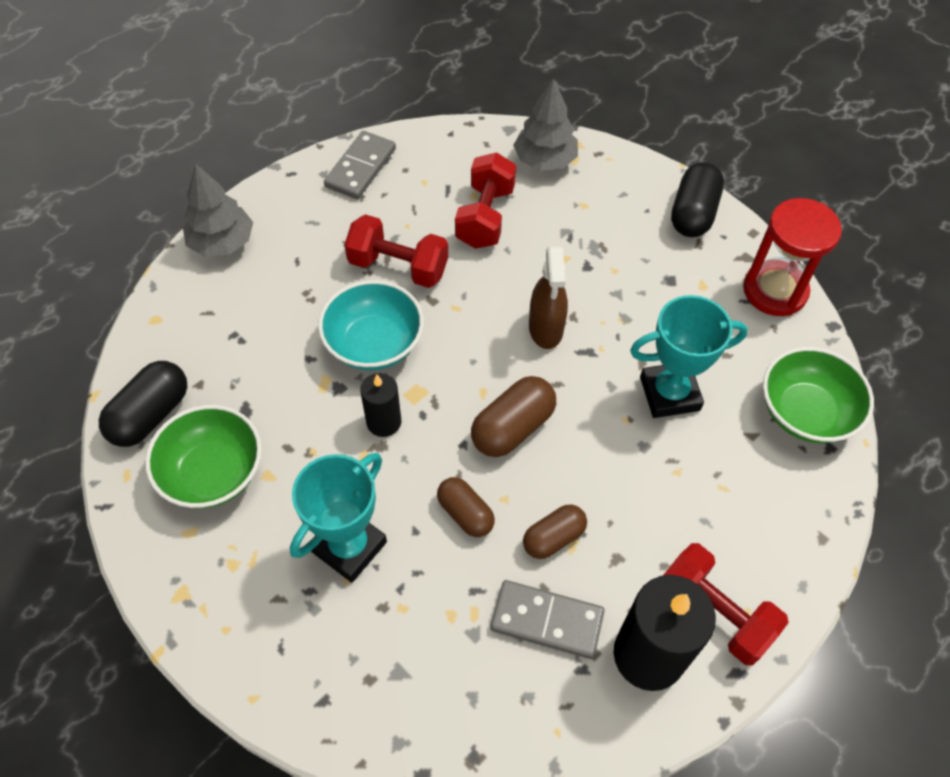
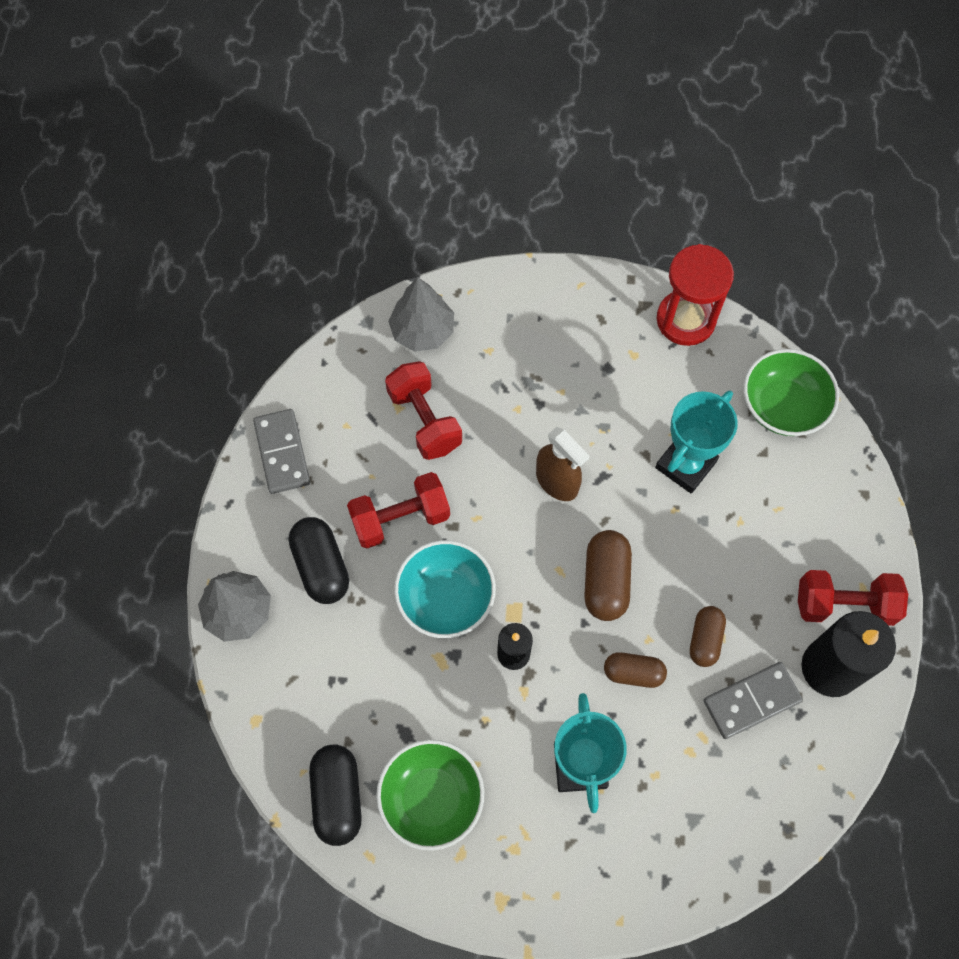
camera: 40 degrees left, 10 degrees up
black capsule [671,162,724,237] -> black capsule moved to [289,517,349,604]

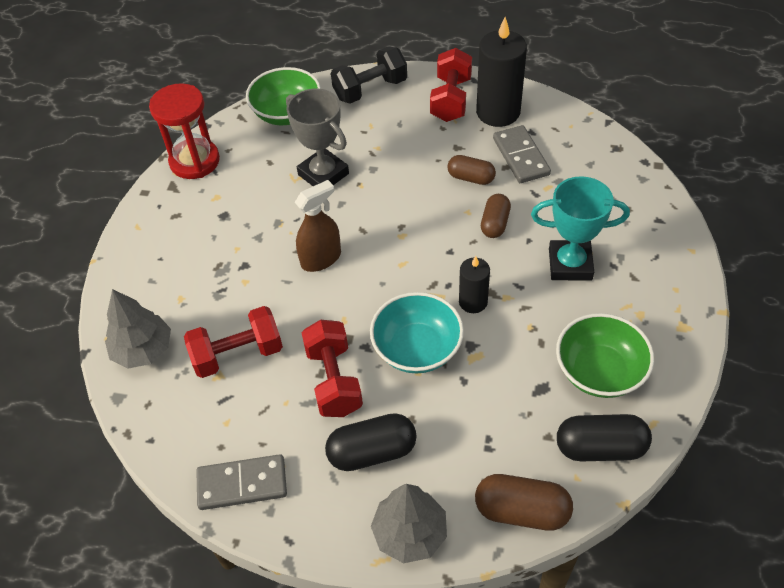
camera: 80 degrees left, 15 degrees down
brown capsule [584,530,632,621] -> brown capsule moved to [475,474,573,531]
turquoise trophy [655,390,738,493] -> grey trophy [286,88,349,186]
none -> black dumbbell [331,46,407,103]

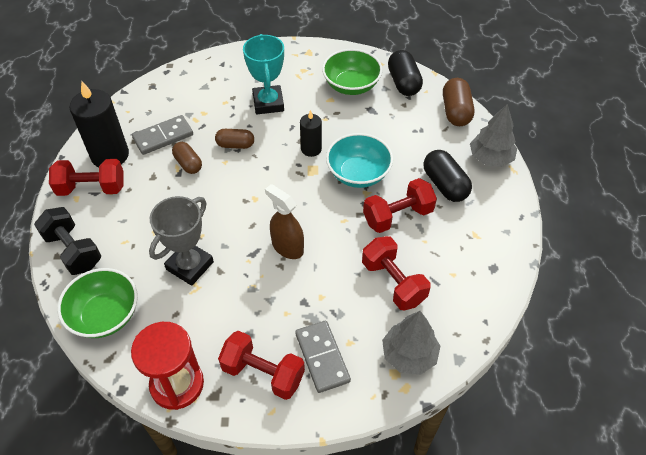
camera: 105 degrees left, 0 degrees up
grey domino [197,454,287,510] -> grey domino moved to [295,321,351,393]
brown capsule [447,155,496,185] -> brown capsule turned 45 degrees counterclockwise [172,142,202,174]
none -> red dumbbell [218,331,305,400]

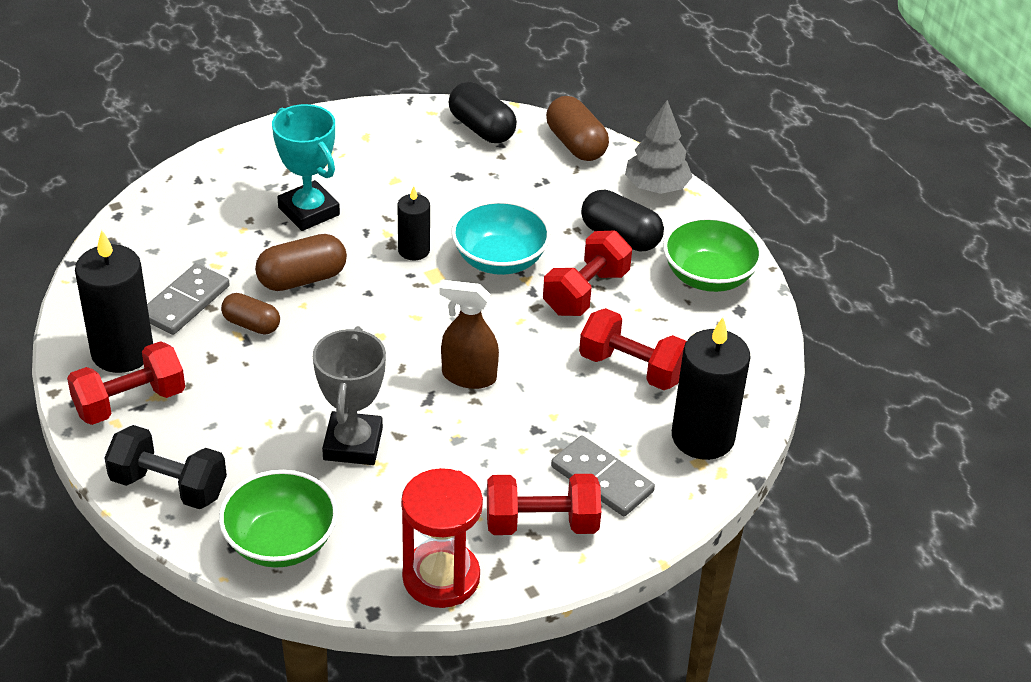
camera: 30 degrees left, 10 degrees down
brown capsule [215,129,254,149] -> brown capsule [255,234,347,291], size x1.50
green bowl [322,49,382,95] -> green bowl moved to [663,216,763,292]
grey tree [382,311,440,375] -> black candle [672,317,751,460]

